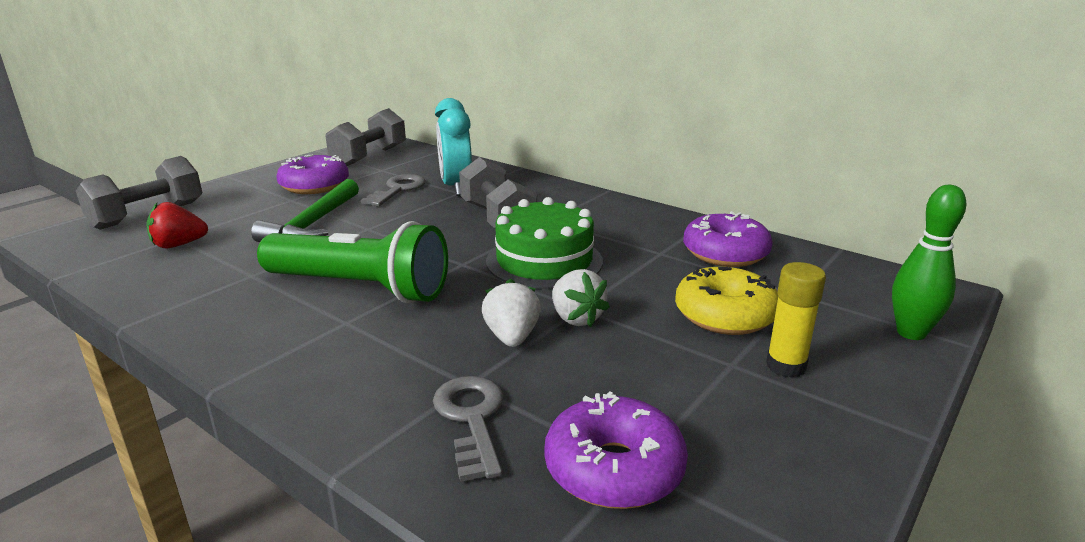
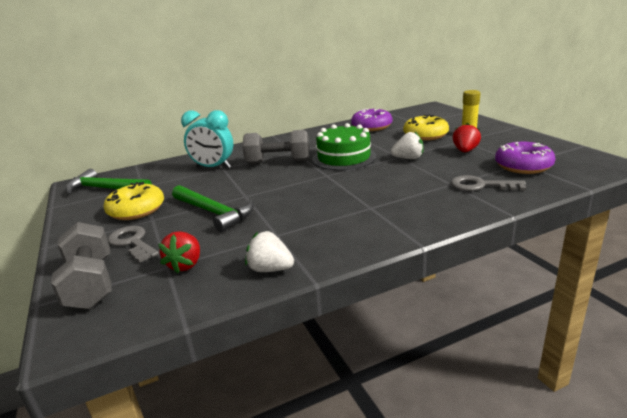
camera: 60 degrees left, 0 degrees up
green flashlight [257,221,448,303] -> none
purple donut [276,154,349,194] -> yellow donut [104,182,164,220]
grey dumbbell [325,108,406,166] -> green hammer [66,169,152,193]
grey key [361,174,426,206] -> grey key moved to [107,226,159,263]
white strawberry [482,279,541,347] -> white strawberry moved to [245,231,294,272]
green bowling pin [892,185,966,340] -> none
none -> red strawberry [452,123,481,152]

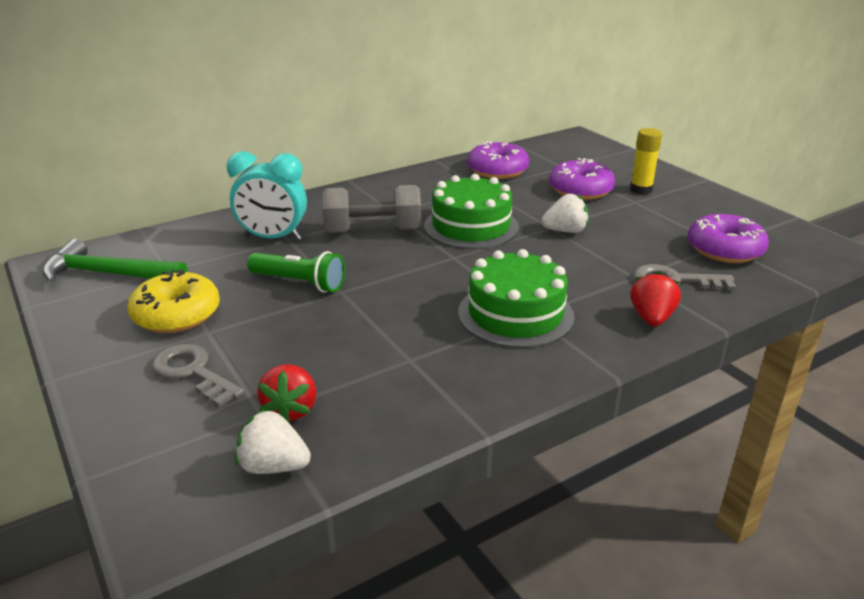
camera: 10 degrees left, 5 degrees up
grey dumbbell [51,222,112,309] -> none
green hammer [172,185,254,232] -> none
white strawberry [245,231,294,272] -> white strawberry moved to [235,409,311,474]
yellow donut [403,114,449,141] -> purple donut [549,158,615,200]
red strawberry [452,123,481,152] -> red strawberry moved to [631,271,681,327]
none -> green flashlight [247,251,345,293]
none -> green cake [458,249,575,348]

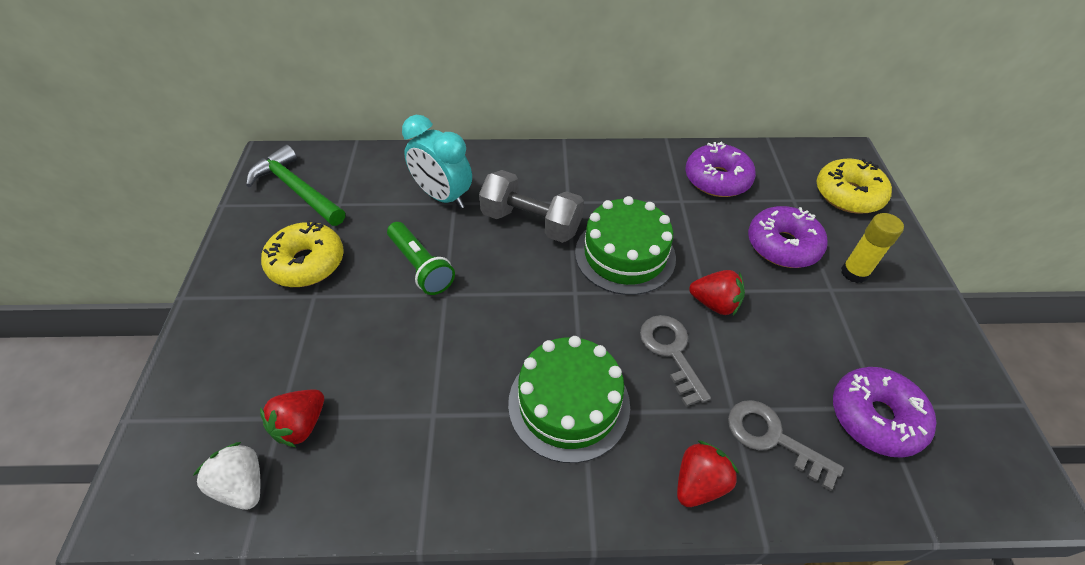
camera: 30 degrees right, 20 degrees up
grey key [152,344,244,407] -> grey key moved to [640,315,711,407]
white strawberry [541,193,589,233] -> red strawberry [689,270,745,315]
none -> yellow donut [817,159,892,214]

